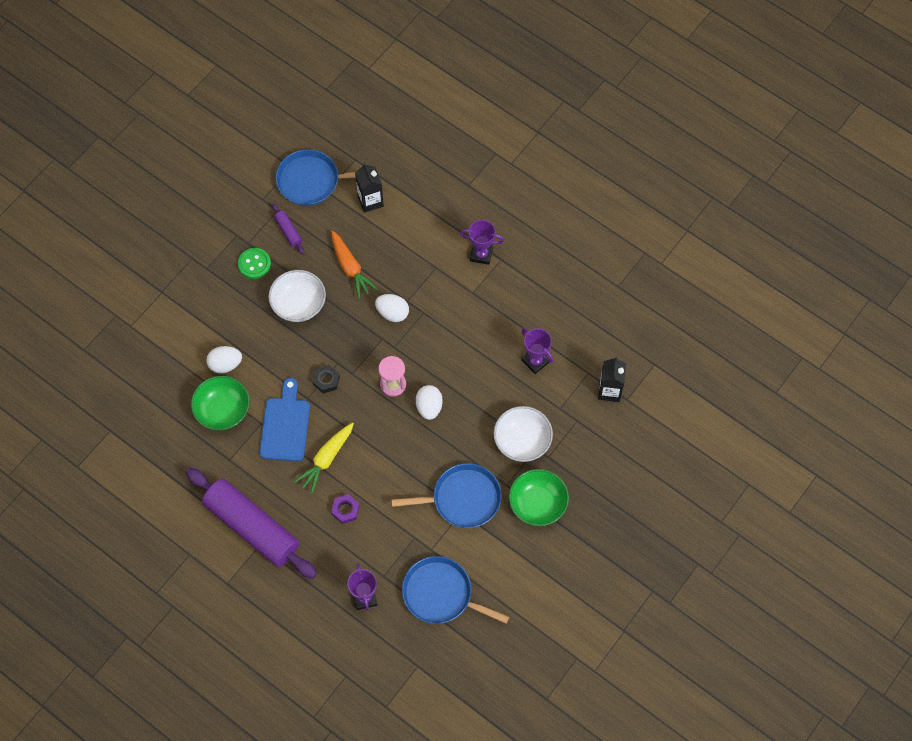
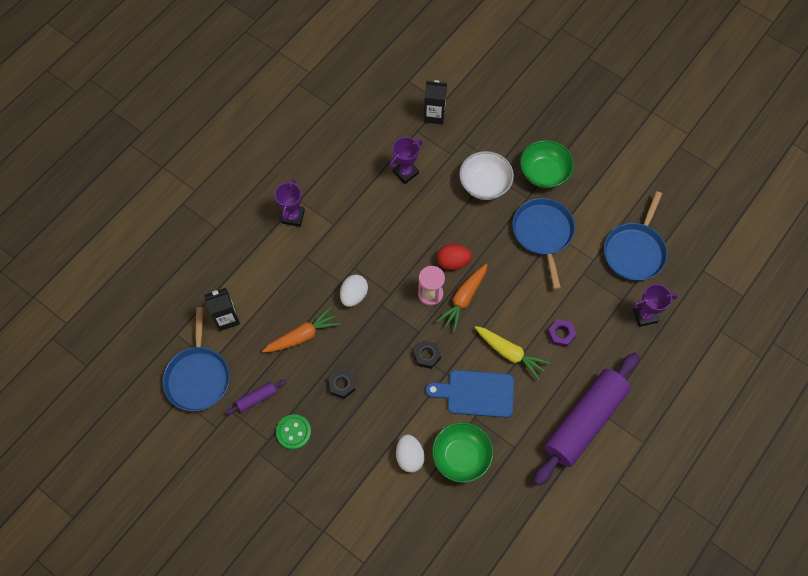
camera: 90 degrees left, 0 degrees up
white bowl [269,270,326,322] -> black nut [329,369,355,399]
white egg [416,385,442,420] -> red egg [437,244,472,270]
none -> orange carrot [436,264,488,332]

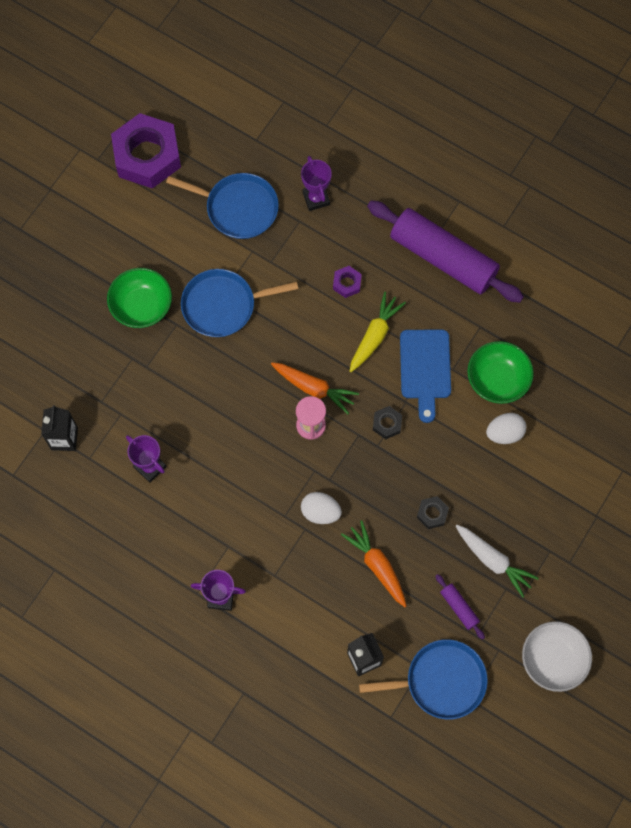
camera: 95 degrees left, 5 degrees up
green button [276,414,311,450] -> white carrot [456,525,539,597]
red egg [437,244,472,270] -> none
white bowl [459,151,514,200] -> white bowl moved to [522,621,592,692]
none -> purple nut [111,113,181,189]

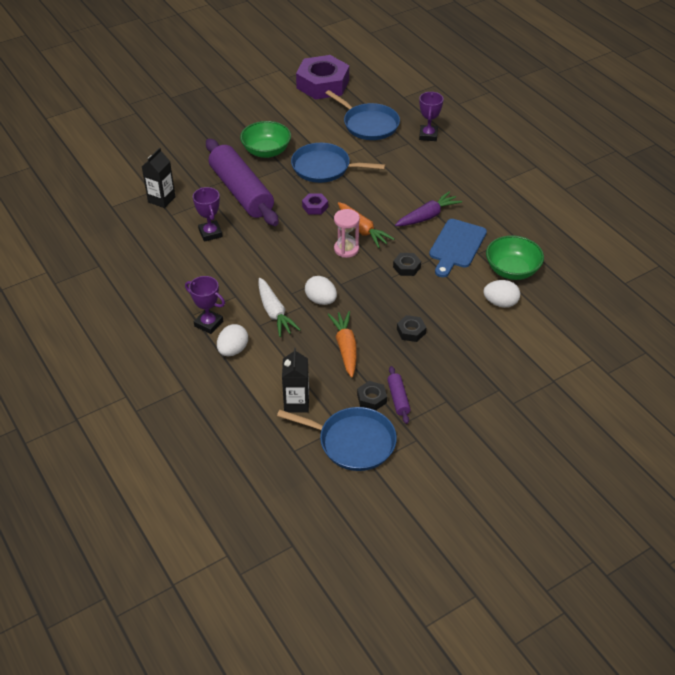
camera: 25 degrees right, 25 degrees down
purple nut [333,266,362,298] -> purple nut moved to [302,193,328,215]
yellow carrot [350,292,406,372] -> purple carrot [395,191,462,226]
purple rolling pin [367,201,524,303] -> purple rolling pin moved to [206,139,279,226]
white carrot [456,525,539,597] -> white carrot moved to [258,278,301,337]
white bowl [522,621,592,692] -> none
none -> white egg [217,324,248,356]
none -> black nut [357,381,387,410]

